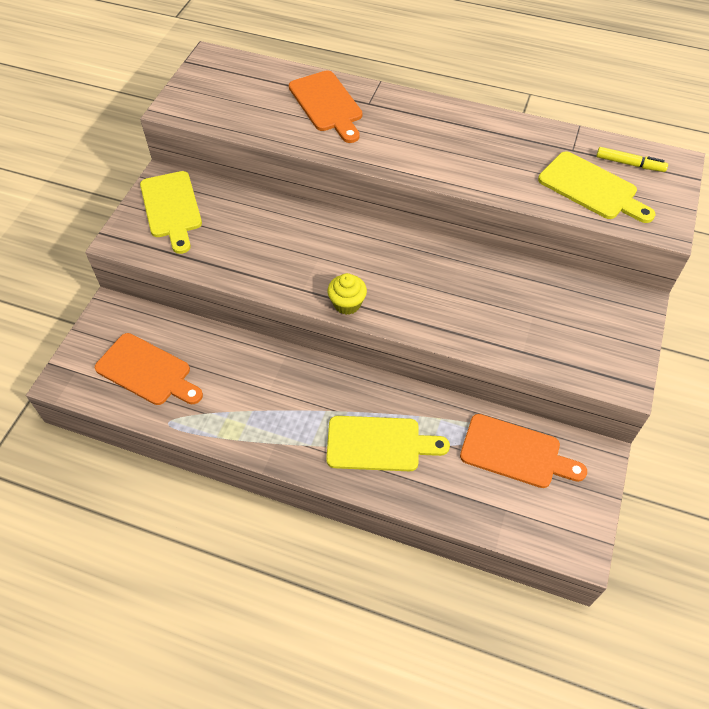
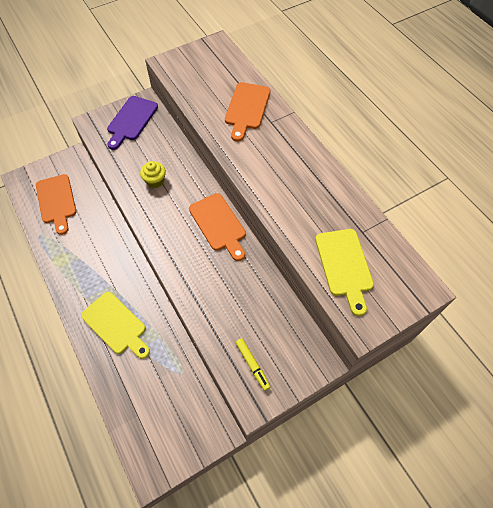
camera: 40 degrees right, 5 degrees up
yellow cutting board [140,171,202,254] -> purple cutting board [107,96,158,150]
yellow cupcake [328,273,367,315] -> yellow cupcake moved to [140,161,166,188]
orange cutting board [460,414,587,488] -> orange cutting board moved to [189,193,246,261]
yellow marker [596,147,668,172] -> yellow marker moved to [236,338,270,391]

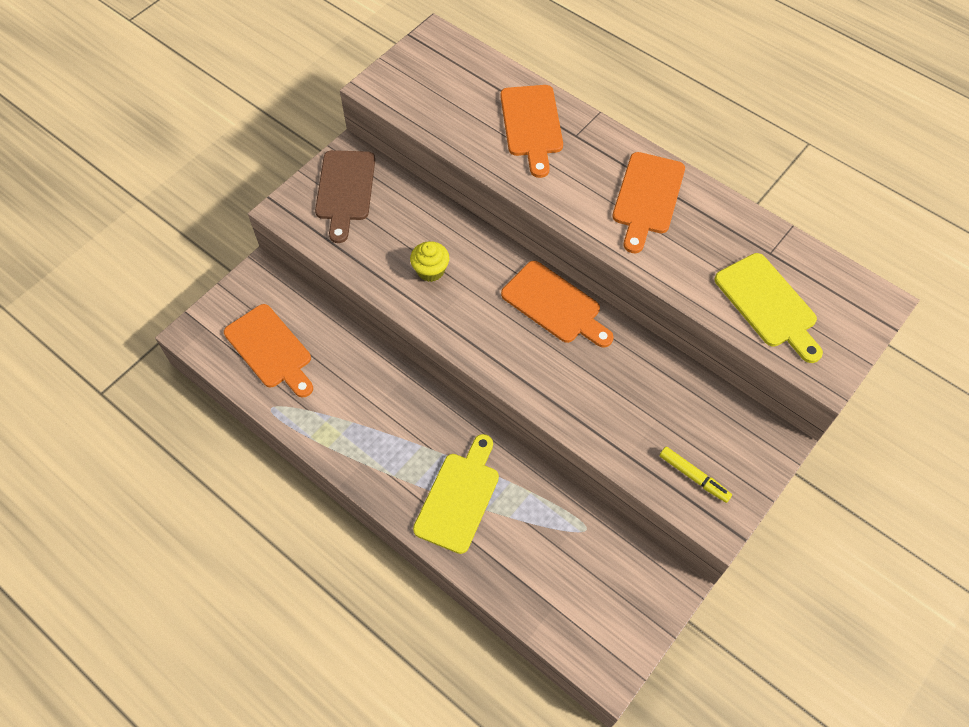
camera: 20 degrees left, 0 degrees up
yellow cutting board [81,292,150,359] -> yellow cutting board turned 90 degrees counterclockwise [413,434,499,554]
purple cutting board [107,96,158,150] -> brown cutting board [315,150,375,243]
none -> orange cutting board [612,152,685,253]

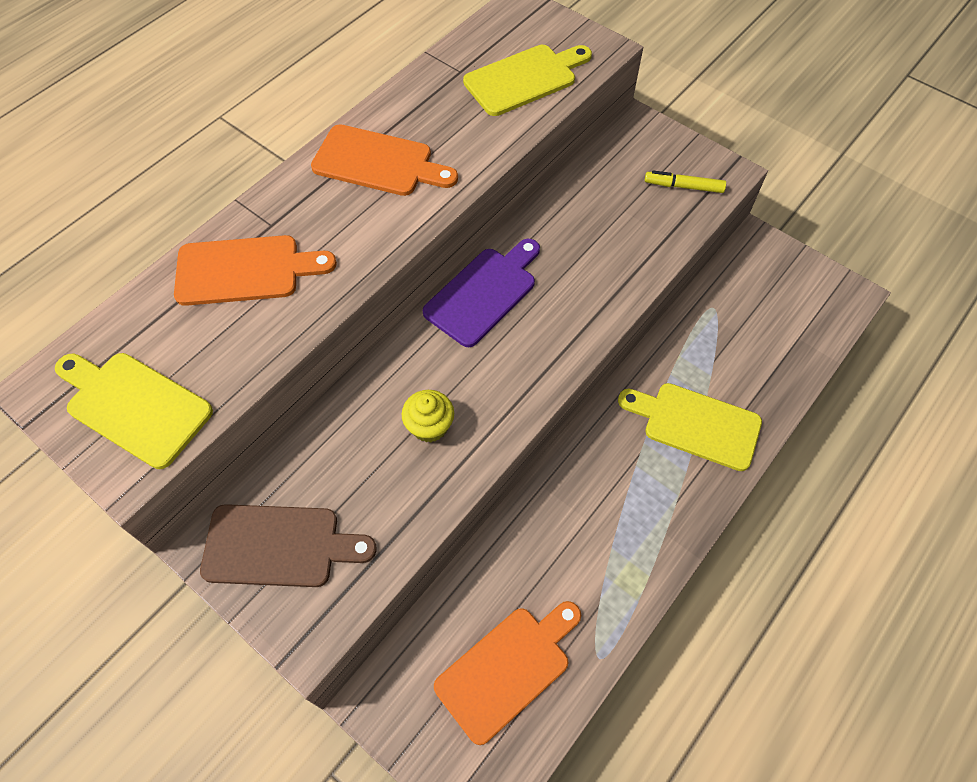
camera: 90 degrees left, 0 degrees up
orange cutting board [501,261,614,348] -> purple cutting board [423,239,540,347]
yellow marker [659,447,732,503] -> yellow marker turned 120 degrees counterclockwise [645,171,726,193]
none -> yellow cutting board [55,353,213,469]

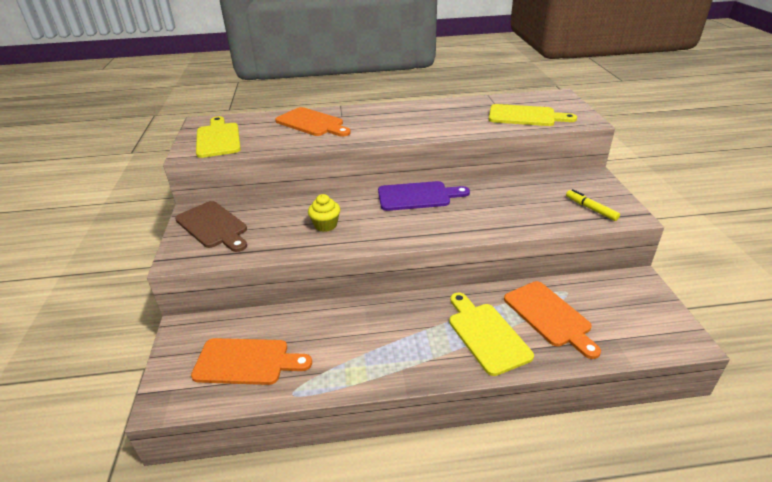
camera: 45 degrees right, 25 degrees down
orange cutting board [311,124,458,196] -> orange cutting board moved to [504,281,601,359]

